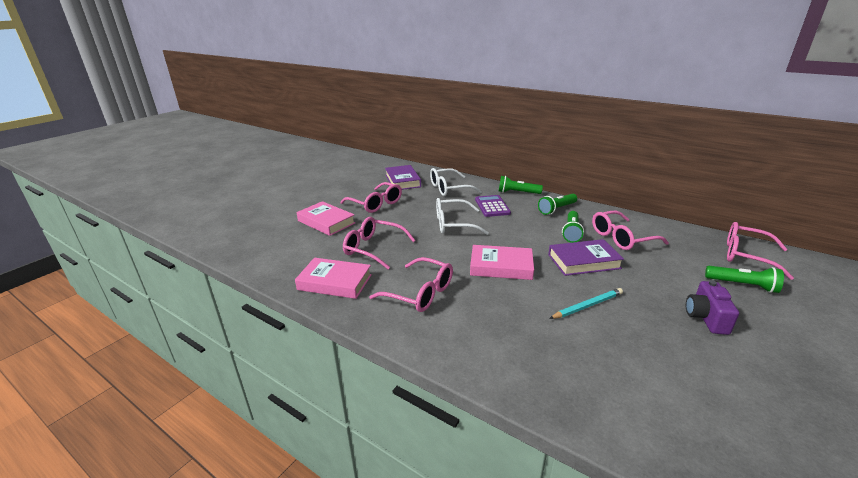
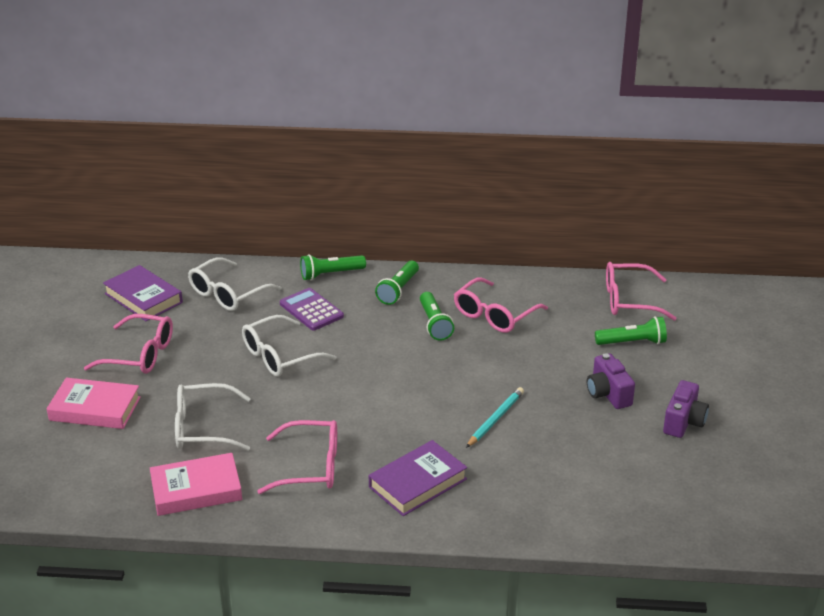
camera: 30 degrees left, 5 degrees up
pink glasses [343,217,416,269] -> white glasses [175,383,251,451]
pink book [470,245,534,280] -> none
purple book [548,239,624,276] -> purple book moved to [369,440,467,516]
none -> purple camera [663,380,709,438]

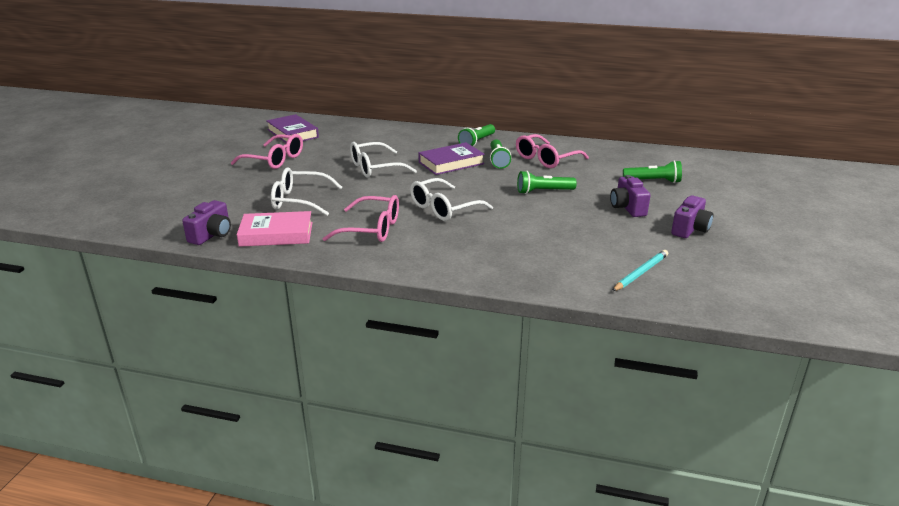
camera: 10 degrees right, 5 degrees down
pink book [47,378,141,429] -> none
white glasses [188,257,281,311] -> white glasses moved to [410,178,493,221]
purple calculator [280,288,344,331] -> none
green flashlight [300,254,366,280] -> green flashlight moved to [517,171,577,194]
purple book [369,440,467,516] -> purple book moved to [418,142,485,175]
turquoise pencil [466,387,524,448] -> turquoise pencil moved to [612,250,668,291]
pink glasses [606,262,677,320] -> none
none -> purple camera [182,200,231,245]

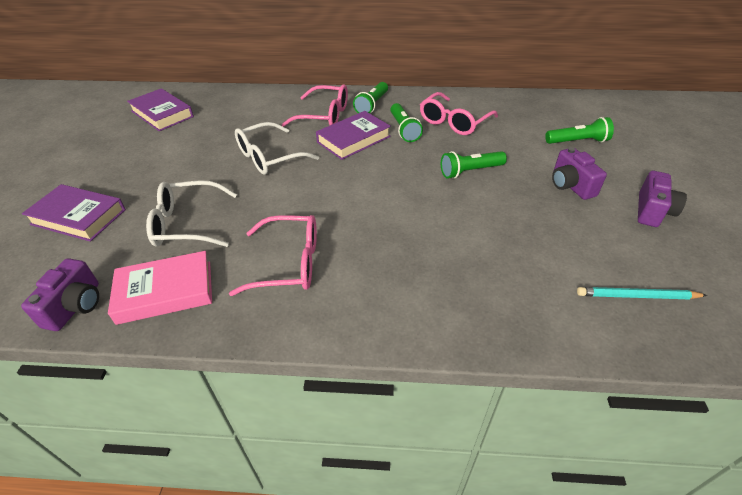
camera: 10 degrees left, 15 degrees up
pink glasses [231,134,303,169] -> pink glasses moved to [281,84,348,127]
white glasses [410,178,493,221] -> none
turquoise pencil [612,250,668,291] -> turquoise pencil turned 120 degrees counterclockwise [577,287,707,300]
none -> purple book [22,184,126,242]

